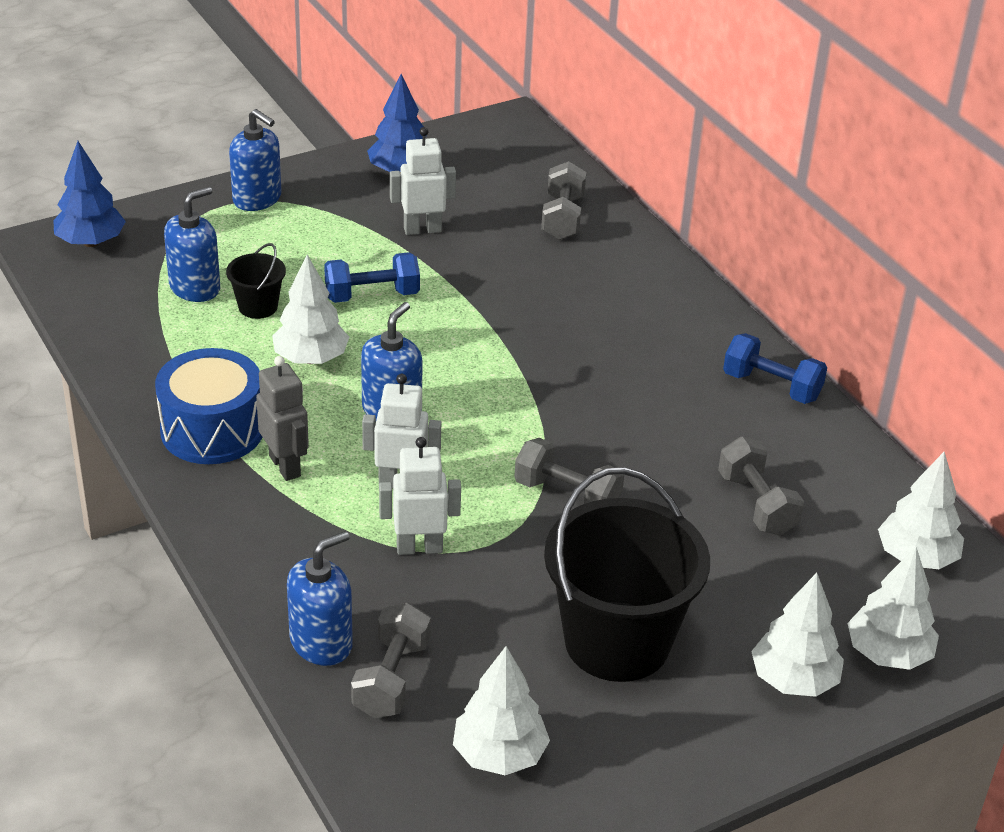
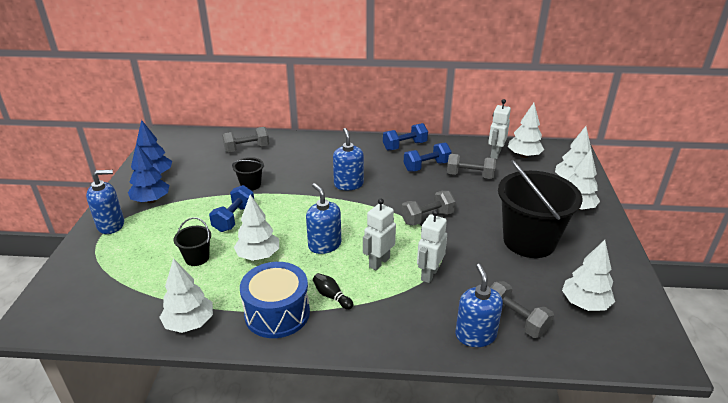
camera: 55 degrees left, 5 degrees down
blue tree [53,141,126,247] -> blue tree moved to [128,143,169,203]
blue soap dispenser [164,187,220,302] -> blue soap dispenser moved to [333,128,364,190]
grey robot [256,356,309,481] -> black bowling pin [313,273,353,310]
white robot [390,127,456,235] -> white robot moved to [488,99,511,159]
grey dumbbell [541,161,586,240] -> grey dumbbell turned 60 degrees counterclockwise [222,127,269,152]
none -> white tree [159,258,213,333]
none -> black bucket [232,157,264,191]
none -> blue dumbbell [404,143,452,172]

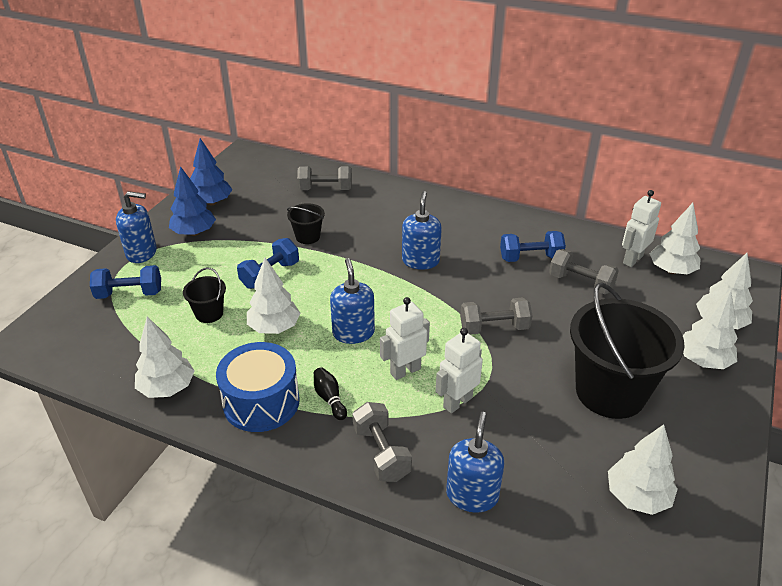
camera: 20 degrees right, 5 degrees up
blue dumbbell [383,123,428,150] -> blue dumbbell moved to [90,265,161,299]
grey dumbbell [490,281,554,338] -> grey dumbbell moved to [353,402,412,482]

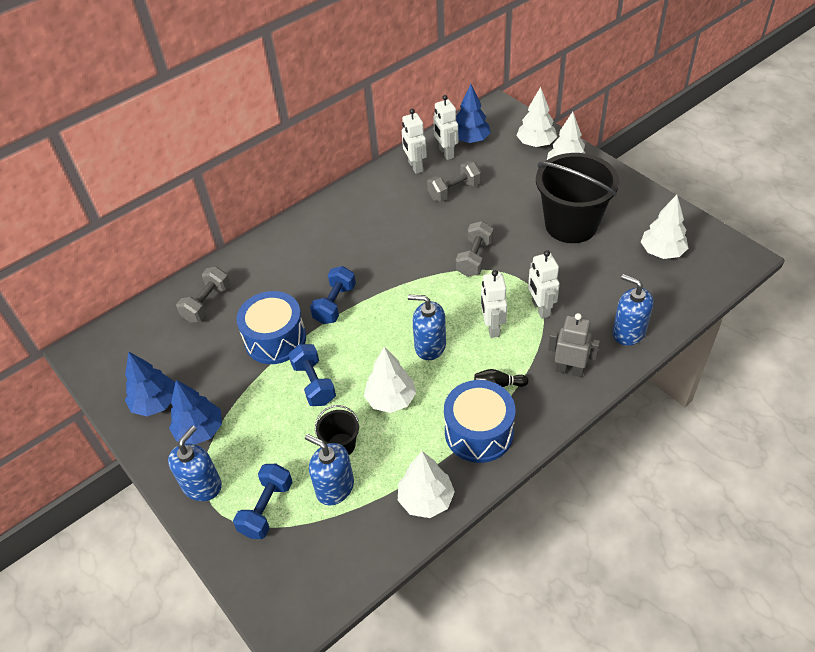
camera: 60 degrees left, 10 degrees up
black bucket [287,203,325,244] -> blue drum [236,291,306,364]
grey dumbbell [353,402,412,482] -> grey robot [548,313,600,377]
blue soap dispenser [402,191,442,270] -> blue soap dispenser moved to [305,434,354,506]
blue dumbbell [500,231,566,262] -> blue dumbbell moved to [310,266,356,324]
white tree [650,203,700,274] -> blue tree [456,84,491,143]
none -> white robot [402,109,427,174]

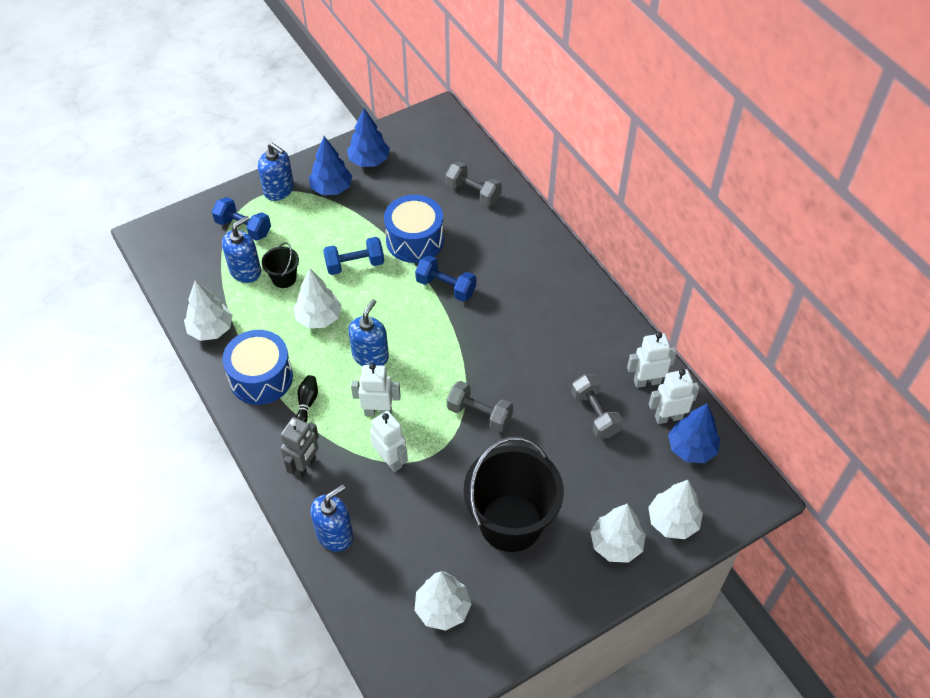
camera: 95 degrees right, 5 degrees up
white robot [528,250,560,318] -> white robot turned 60 degrees clockwise [370,411,408,472]

